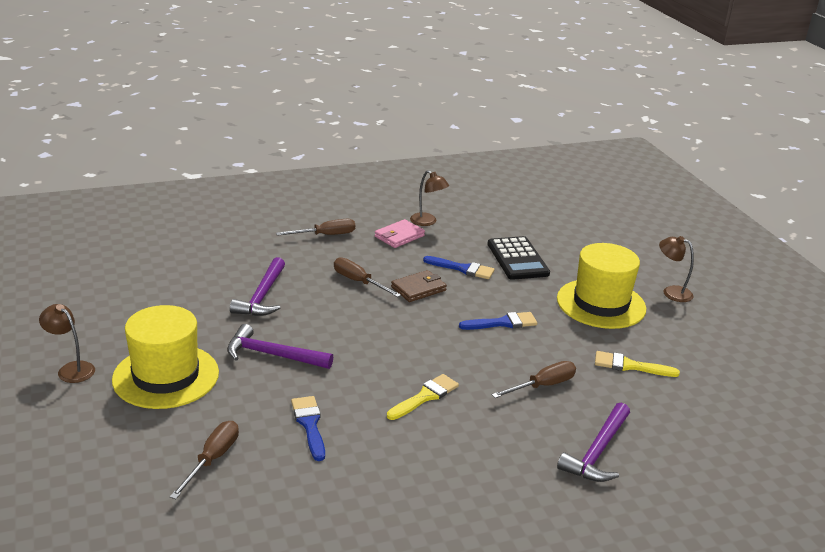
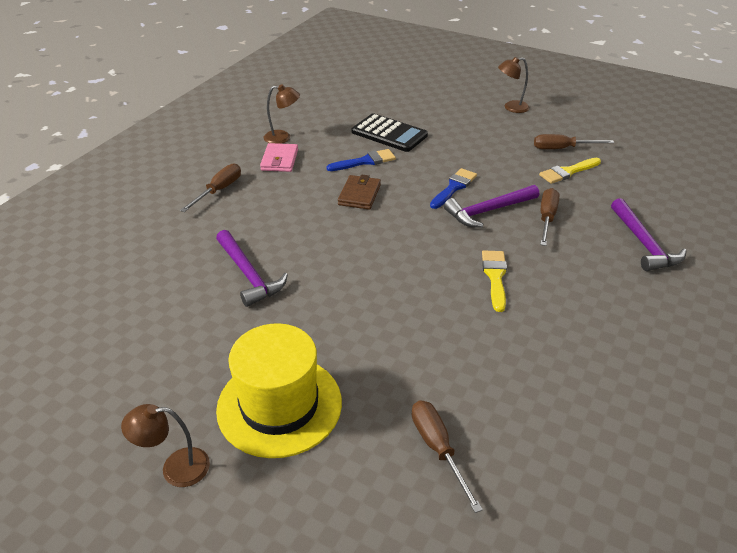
camera: 40 degrees left, 10 degrees up
purple hammer [227,324,333,369] -> purple hammer moved to [444,185,539,228]
blue brush [291,396,325,461] -> none
brown screwdriver [334,257,401,297] -> brown screwdriver moved to [534,134,614,149]
yellow hat [557,243,646,329] -> none

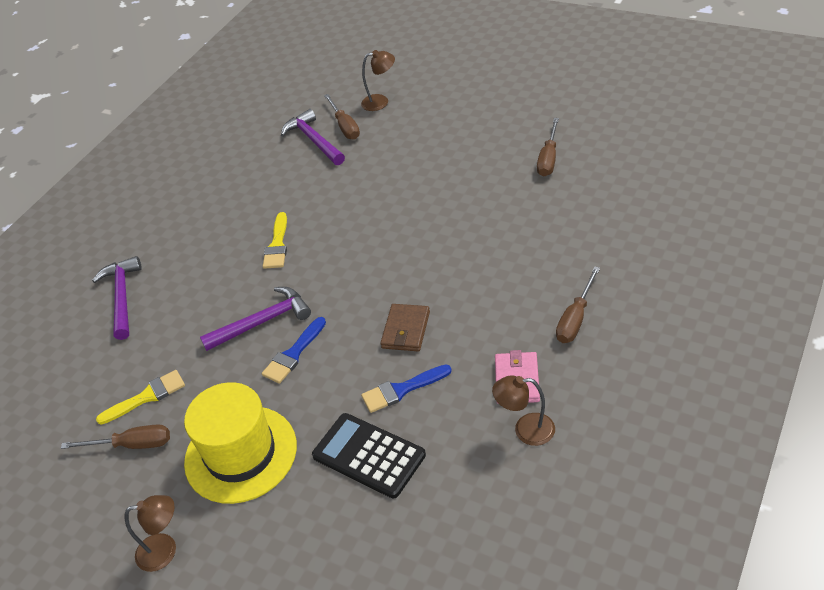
camera: 175 degrees left, 5 degrees up
brown lamp [121,404,210,487] -> brown lamp moved to [361,50,395,111]
purple hammer [216,230,288,307] -> purple hammer moved to [281,109,345,165]
yellow hat [216,323,342,458] -> yellow hat moved to [184,382,297,504]
brown screwdriver [540,188,559,246] -> brown screwdriver moved to [537,118,559,176]

